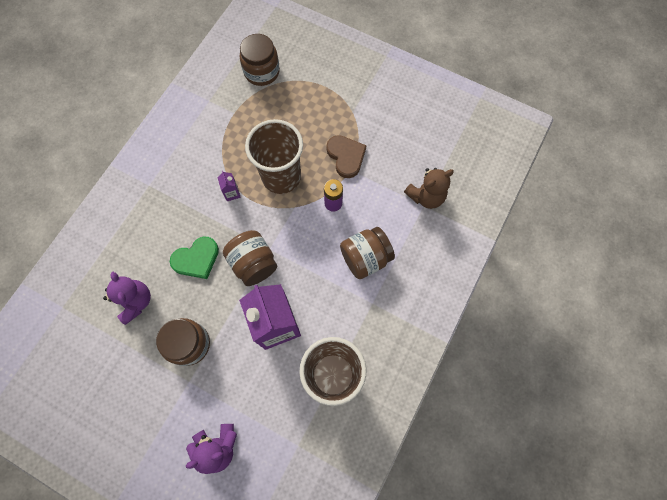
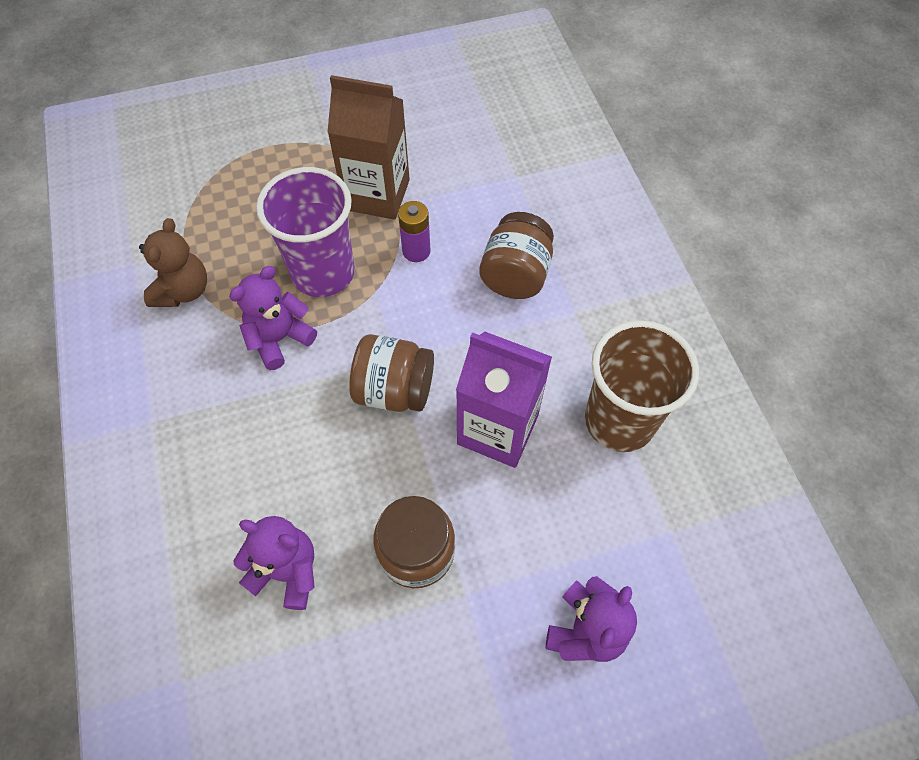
camera: 45 degrees left, 10 degrees down
green heart [170,236,219,279] -> none
purple carton [217,171,241,201] -> purple teddy bear [229,266,317,370]
brown jar [240,34,280,86] -> none
brown cup [245,119,303,194] -> purple cup [256,167,355,297]
brown heart [326,135,367,178] -> brown carton [327,75,410,220]
brown teddy bear [404,168,454,209] -> brown teddy bear moved to [139,218,207,307]

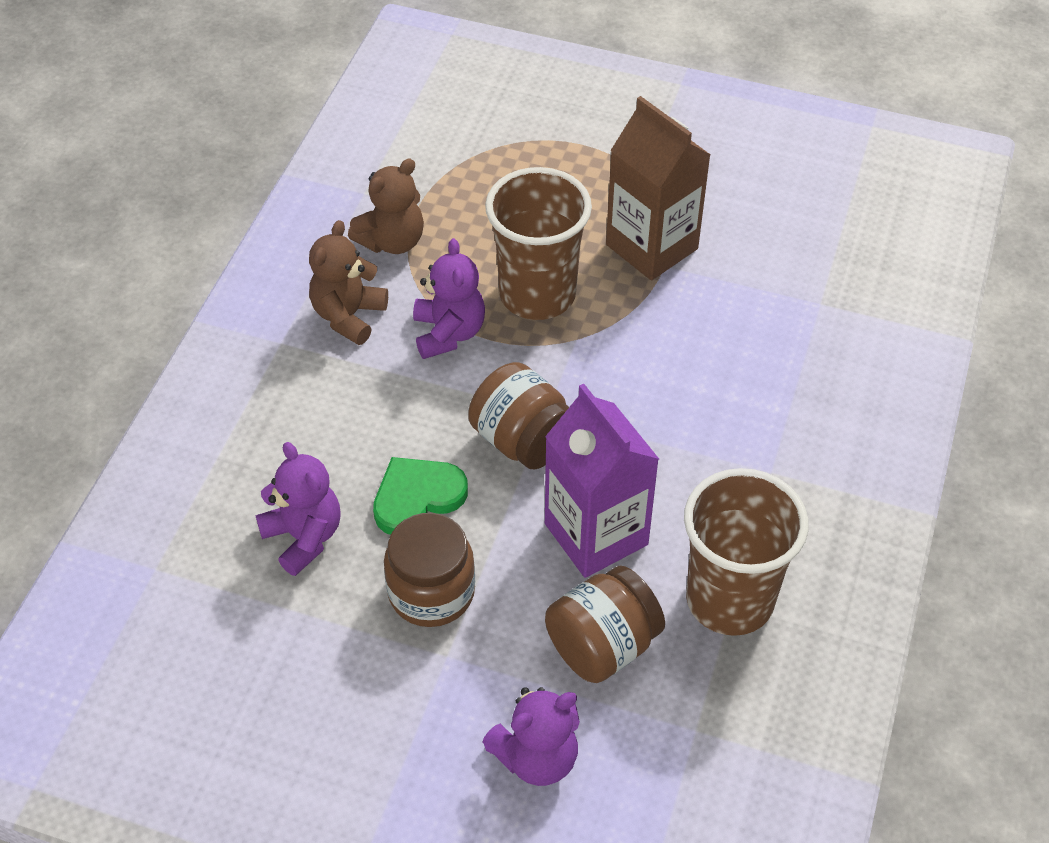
camera: 35 degrees right, 10 degrees down
purple teddy bear [229,266,317,370] -> purple teddy bear turned 90 degrees clockwise [413,238,485,359]
purple cup [256,167,355,297] -> brown cup [485,167,592,320]
purple battery [398,201,430,262] -> none
brown jar [479,212,554,299] -> brown jar moved to [545,566,665,683]
none -> brown teddy bear [309,220,388,345]
none -> green heart [373,457,468,535]

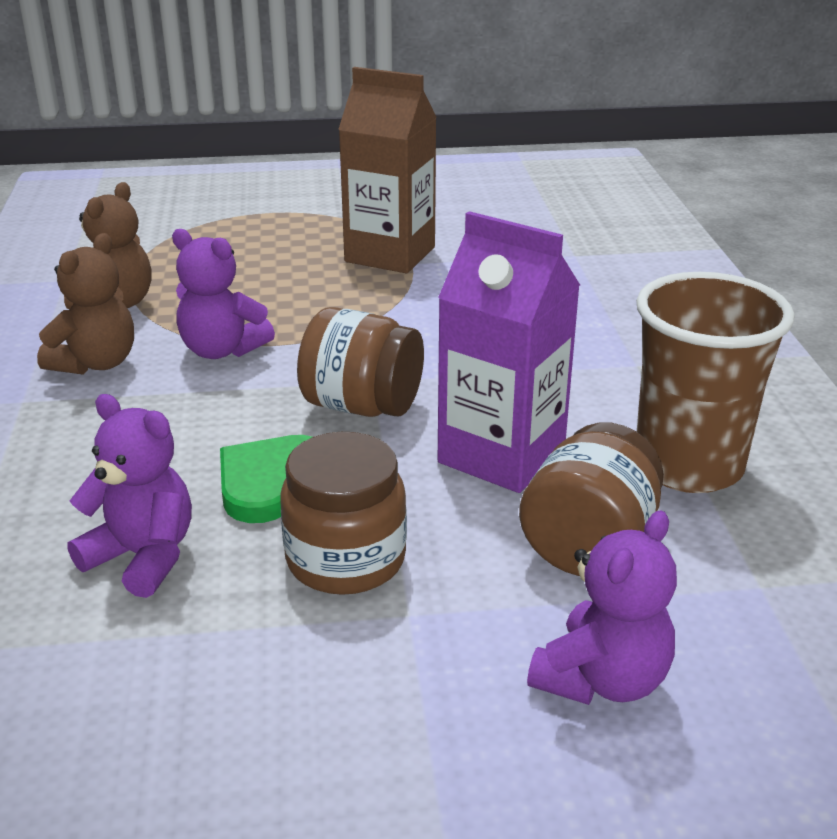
camera: 25 degrees left, 20 degrees down
brown teddy bear [309,220,388,345] -> brown teddy bear turned 150 degrees counterclockwise [37,233,134,375]
purple teddy bear [413,238,485,359] -> purple teddy bear turned 150 degrees clockwise [172,229,275,359]
brown cup [485,167,592,320] -> none

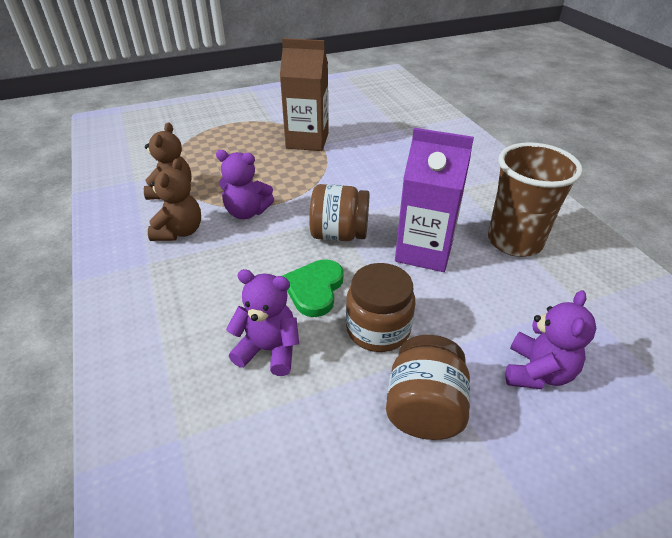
camera: 15 degrees left, 10 degrees up
brown jar [519,423,664,576] -> brown jar moved to [386,335,470,440]

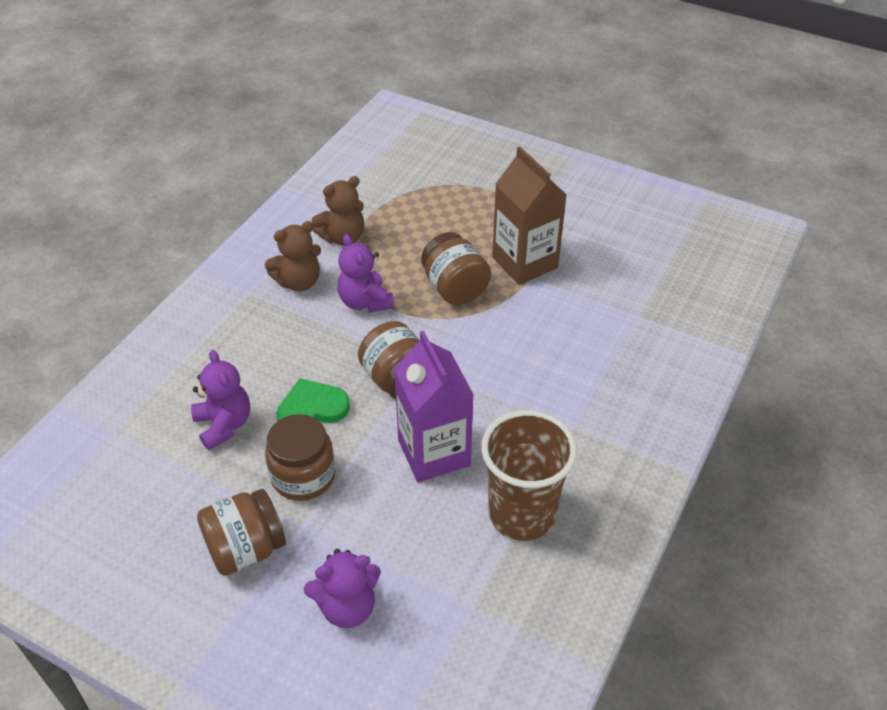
camera: 50 degrees right, 5 degrees up
none -> brown jar [421,232,491,305]

